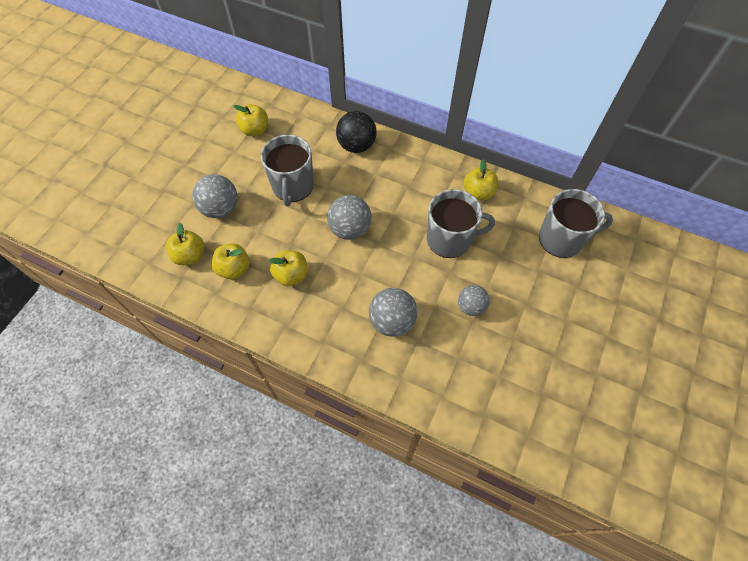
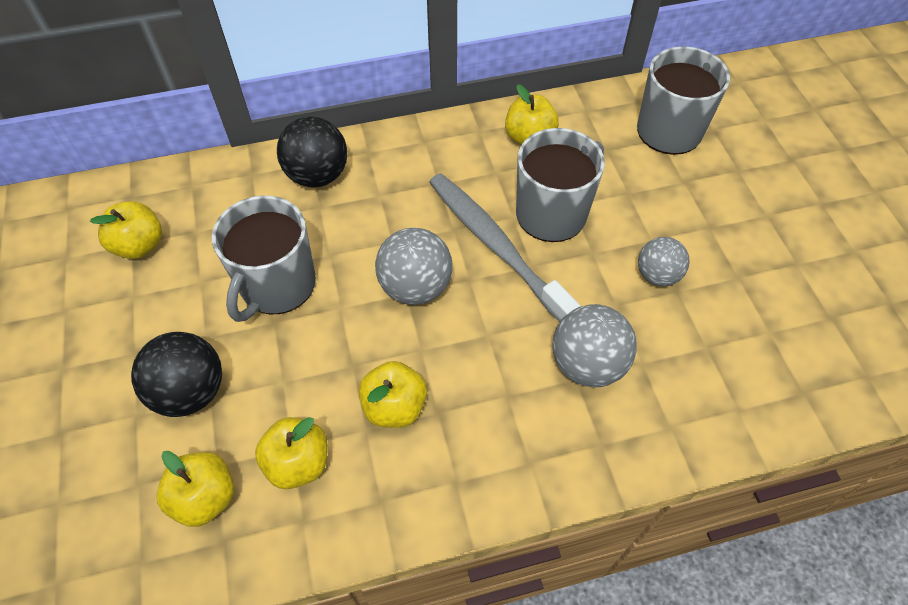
camera: 40 degrees left, 5 degrees down
grey ball [192,174,238,218] -> black ball [131,332,222,417]
grey mug [261,135,314,206] -> grey mug turned 60 degrees clockwise [212,196,316,322]
none -> grey toothbrush [429,173,581,322]

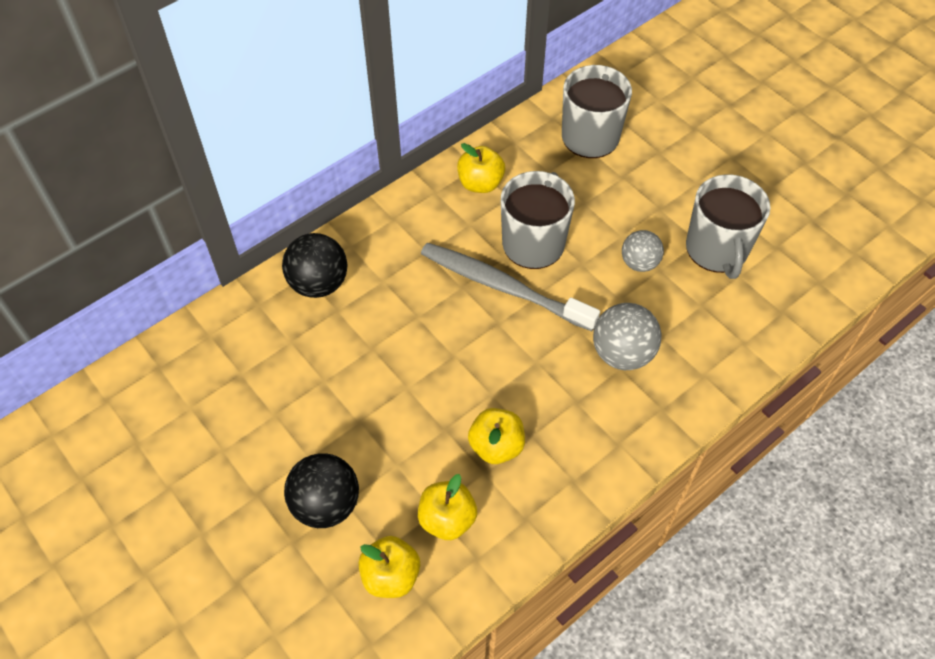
camera: 25 degrees left, 0 degrees up
yellow apple [90,201,162,259] -> none
grey mug [212,196,316,322] -> grey mug moved to [686,174,771,279]
grey ball [375,228,453,305] -> none

